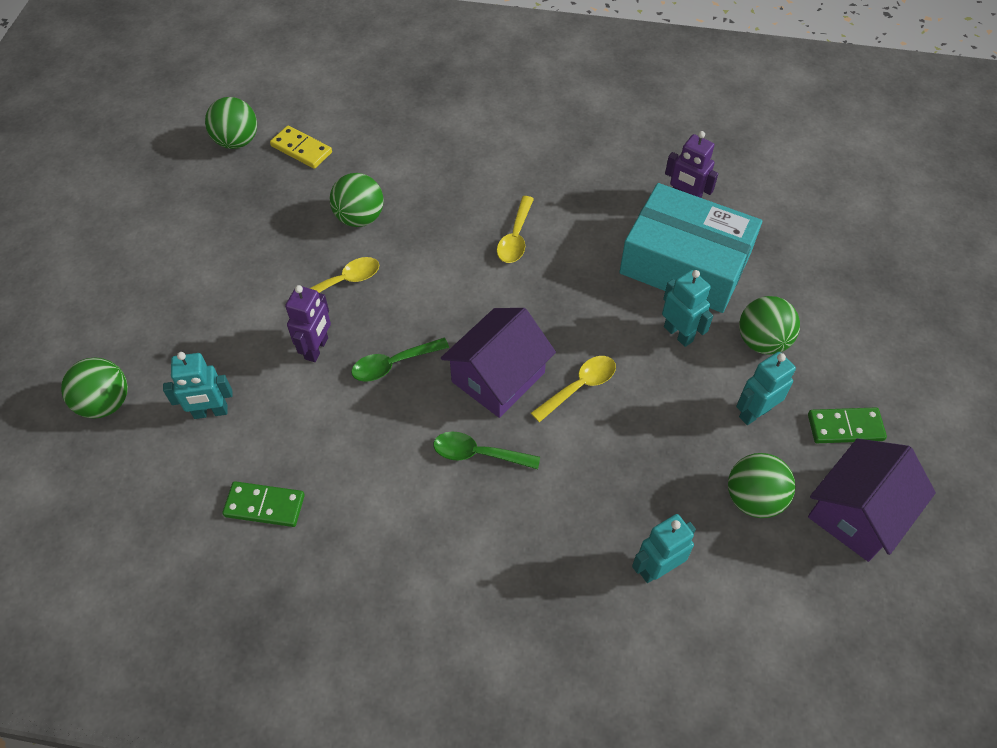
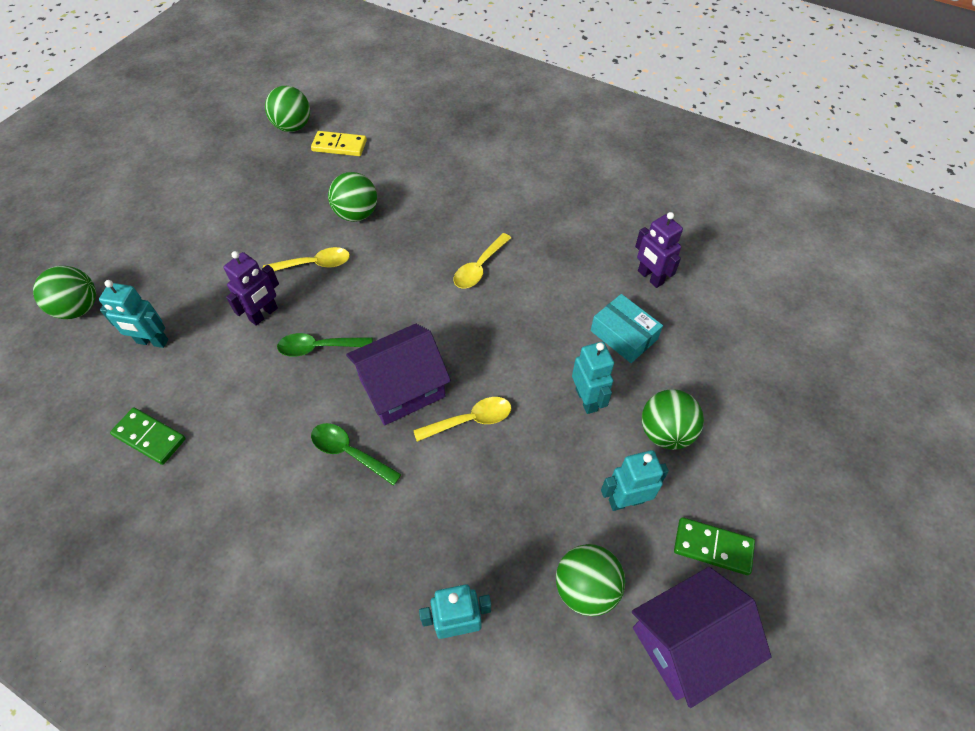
camera: 20 degrees right, 0 degrees up
yellow domino [270,126,332,169] -> yellow domino turned 45 degrees counterclockwise [311,131,367,156]
turquoise box [619,183,762,313] -> turquoise box [591,294,663,363], size x0.50

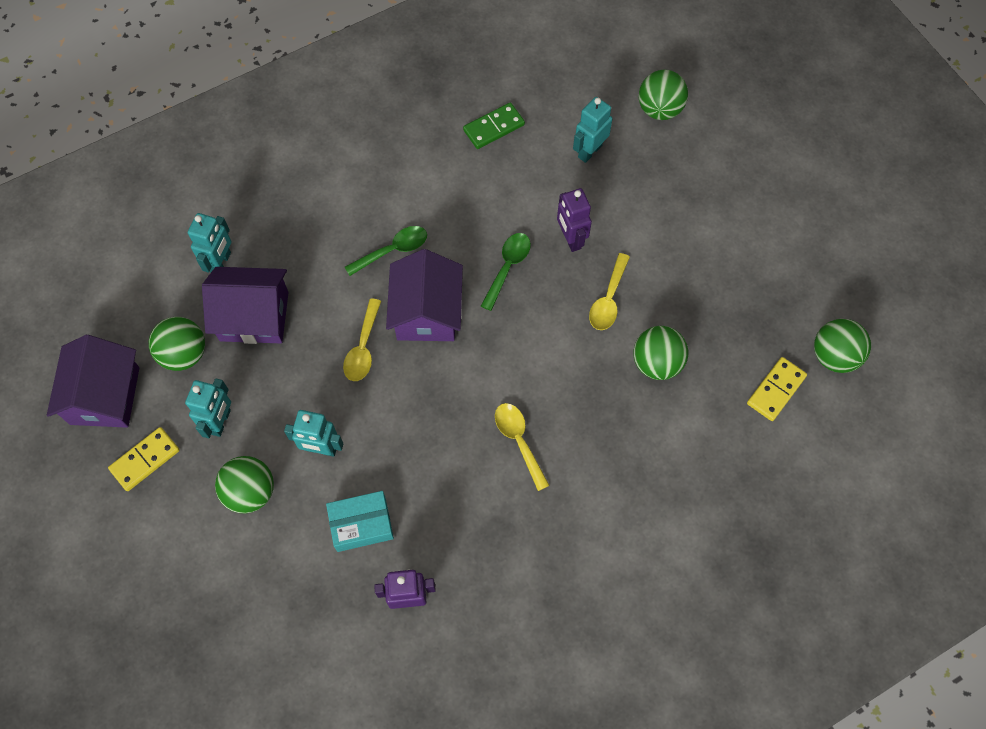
camera: 120 degrees right, 10 degrees up
green domino [674,517,755,575] -> yellow domino [108,427,180,491]
none -> purple house [202,267,289,344]

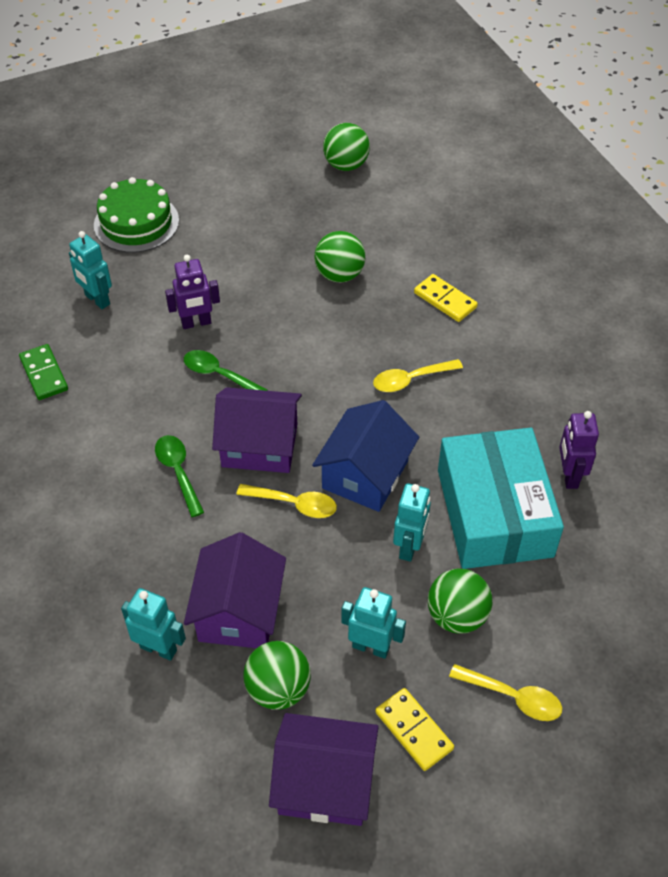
camera: 85 degrees left, 15 degrees down
turquoise box [326,491,394,552] -> turquoise box [438,428,564,569], size x2.00
yellow spoon [589,253,630,330] -> yellow spoon moved to [449,664,562,721]
green ball [639,70,688,120] -> none
yellow domino [747,357,807,421] -> yellow domino moved to [414,274,478,322]
none -> green cake [94,177,179,253]
none -> blue house [312,400,419,512]

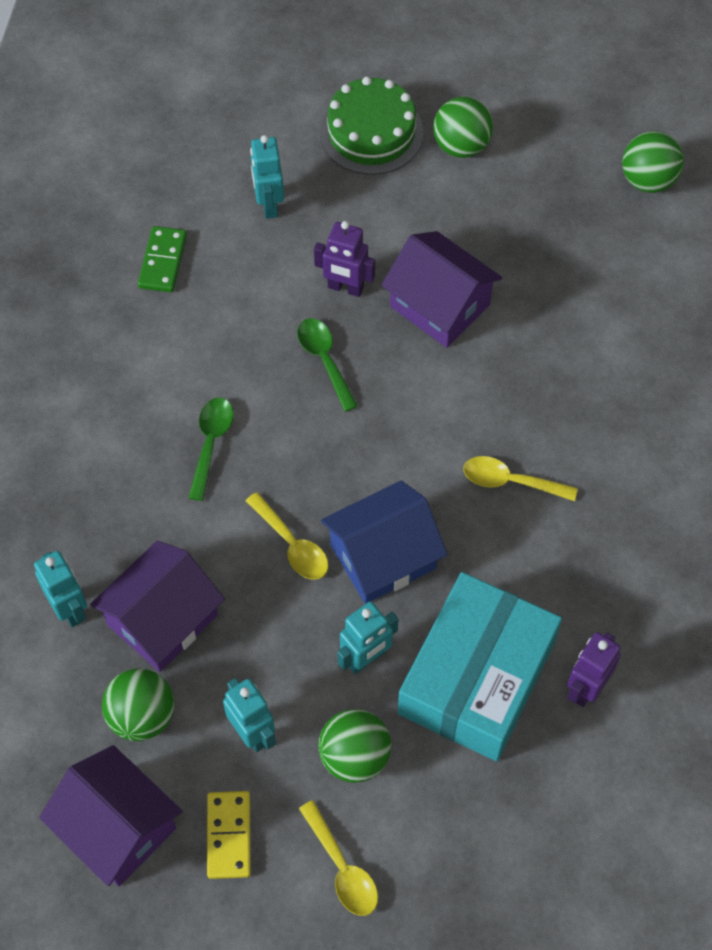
camera: 35 degrees right, 10 degrees up
purple house [212,387,302,473] -> purple house moved to [381,231,502,348]
green ball [314,231,365,282] -> green ball moved to [433,96,493,158]
yellow domino [414,274,478,322] -> none

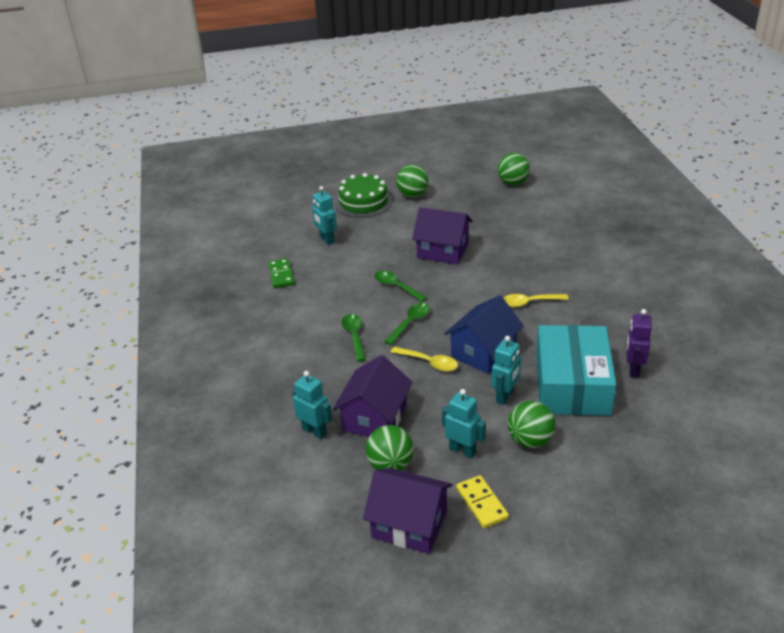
camera: 20 degrees left, 25 degrees down
yellow spoon [299,800,378,916] -> none
purple robot [314,221,375,297] -> none
none -> green spoon [384,303,430,345]

